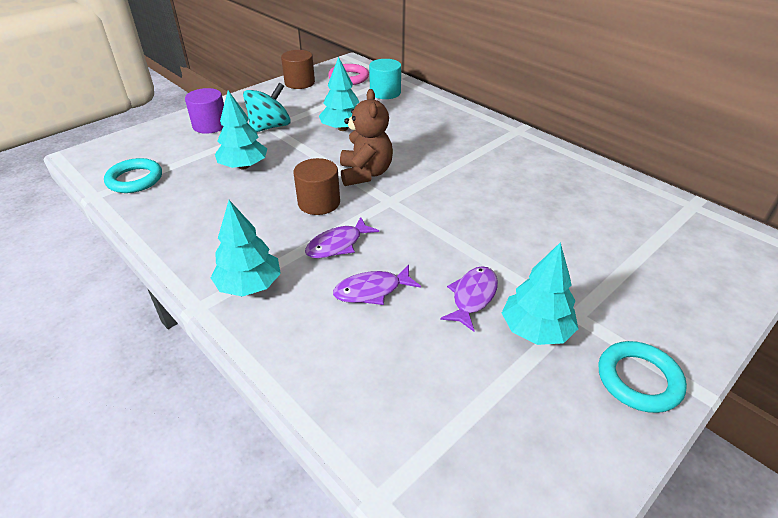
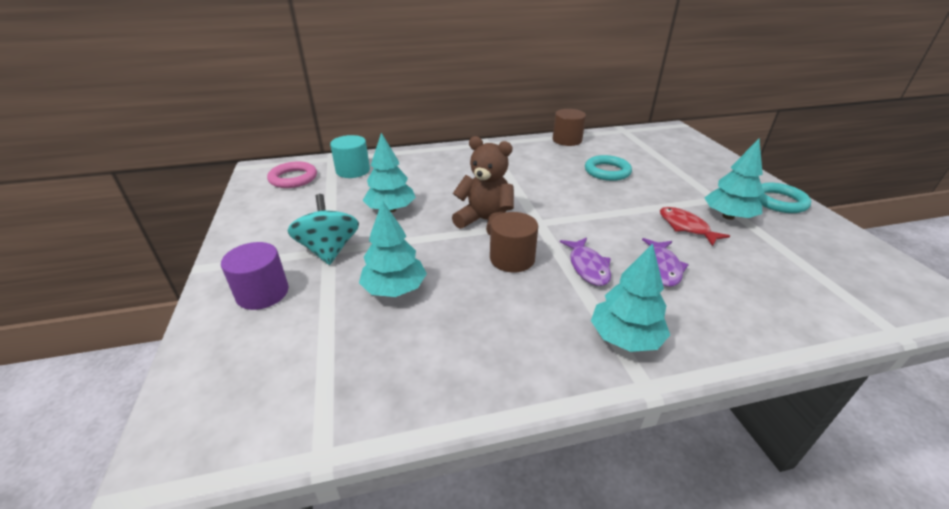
camera: 60 degrees left, 5 degrees down
turquoise ring [104,158,162,193] -> turquoise ring moved to [585,155,632,181]
brown cylinder [281,50,315,89] -> brown cylinder moved to [553,109,586,146]
purple fish [440,266,498,332] -> red fish [660,207,730,246]

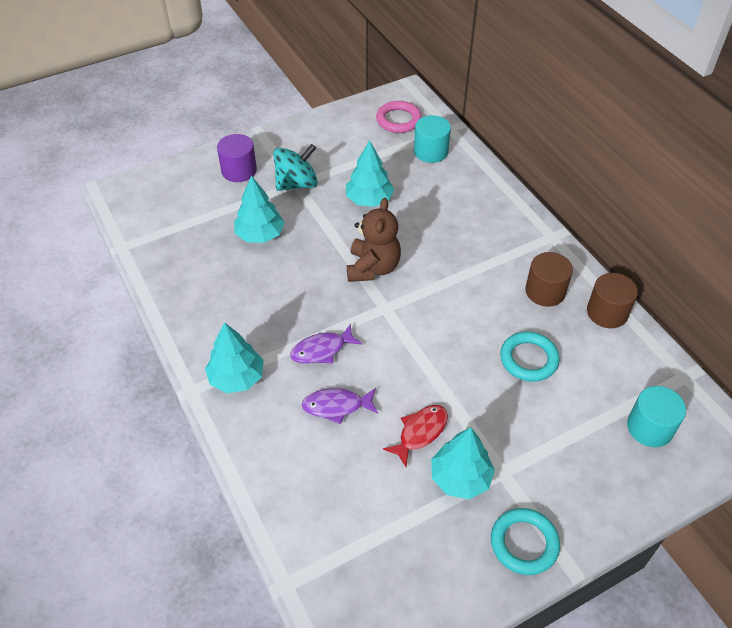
camera: 75 degrees right, 15 degrees up
brown cylinder [490,212,538,273] -> brown cylinder moved to [525,252,573,307]
none -> turquoise cylinder [627,386,686,447]

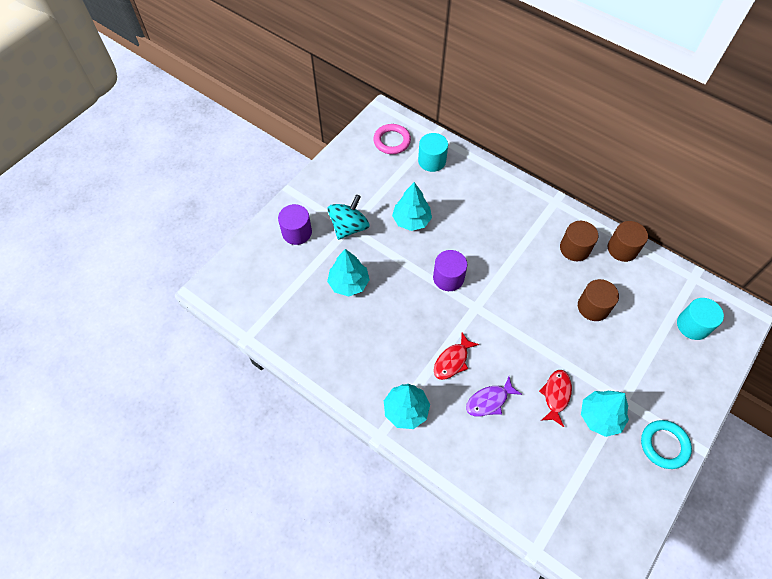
camera: 25 degrees left, 10 degrees up
purple fish [290,324,362,364] -> red fish [434,332,479,380]
brown teddy bear [347,198,401,282] -> purple cylinder [433,250,467,291]
turquoise ring [500,332,560,382] -> brown cylinder [578,279,619,321]

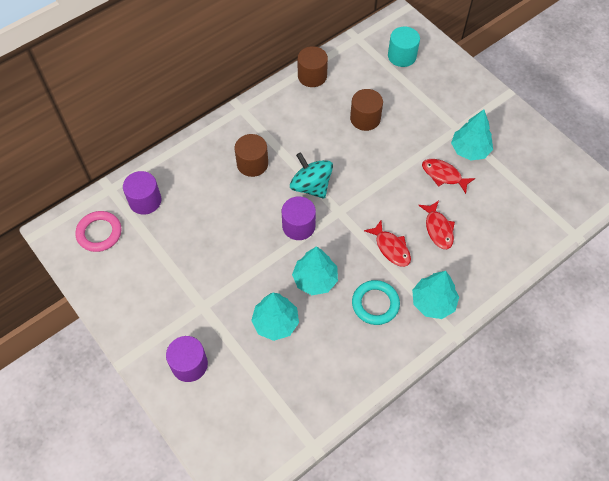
camera: 75 degrees left, 0 degrees up
turquoise spinning top [328,194,370,240] -> turquoise spinning top moved to [290,152,333,199]
turquoise tree [392,182,432,231] -> turquoise tree moved to [292,246,338,295]
turquoise cylinder [418,133,448,172] -> purple cylinder [123,171,161,215]
purple fish [466,377,522,417] -> red fish [418,201,455,249]
brown cylinder [560,221,598,261] -> brown cylinder moved to [235,134,268,177]
turquoise ring [641,420,692,469] -> turquoise ring moved to [352,280,400,325]

